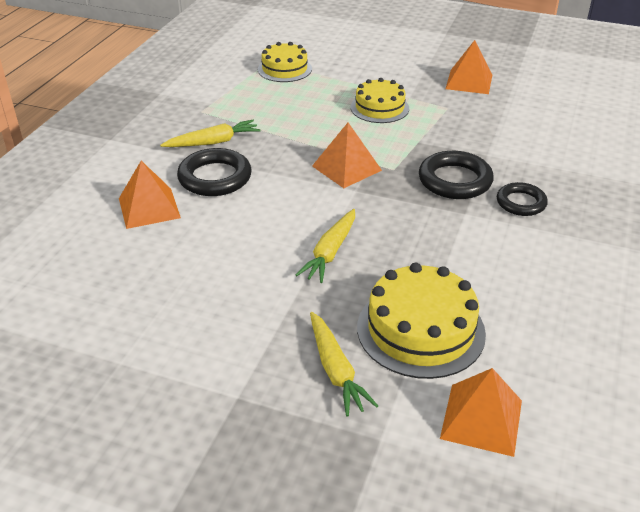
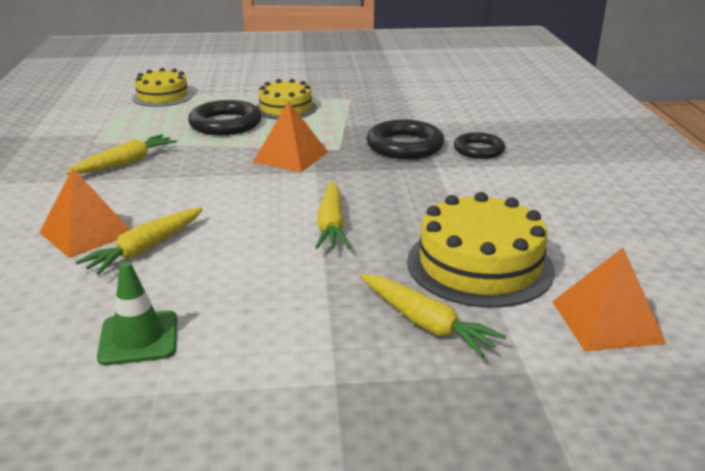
camera: 25 degrees left, 10 degrees down
black ring [177,148,252,196] -> black ring moved to [188,100,261,135]
orange pyramid [446,40,492,94] -> none
none -> yellow carrot [76,207,203,275]
none -> green traffic cone [97,261,177,365]

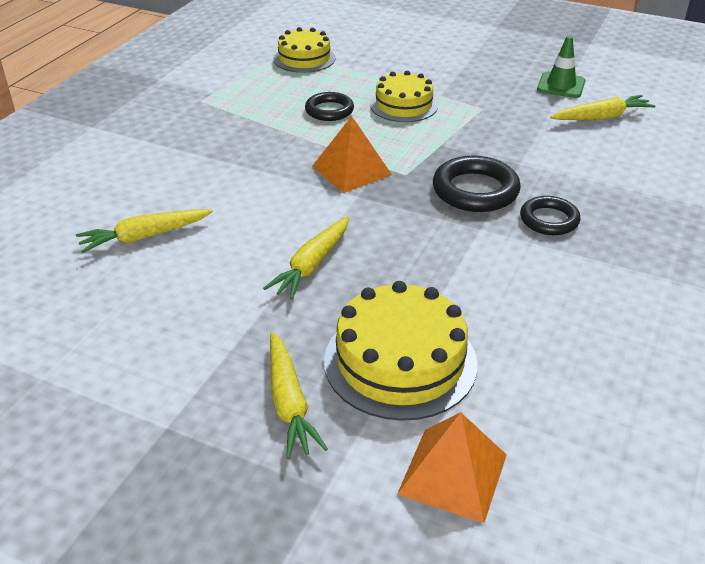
camera: 30 degrees right, 10 degrees up
orange pyramid [39,168,130,258] -> none
yellow carrot [65,134,177,175] -> yellow carrot moved to [550,95,655,120]
green traffic cone [97,261,177,365] -> green traffic cone moved to [537,36,585,98]
black ring [188,100,261,135] -> black ring [305,92,354,121], size x0.65

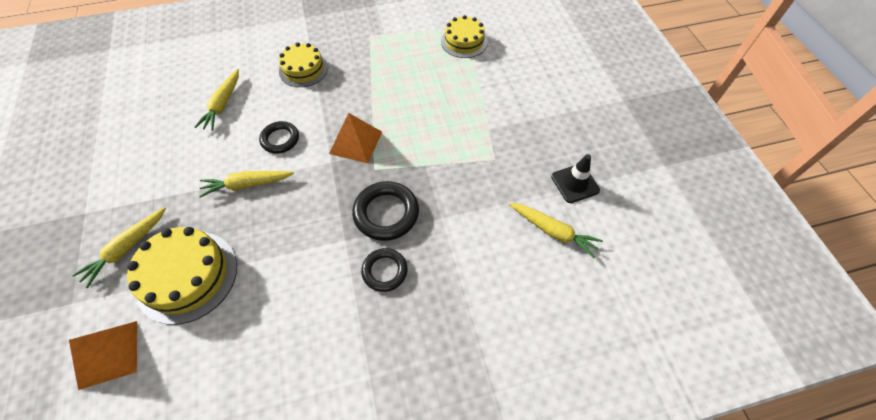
camera: 50 degrees right, 20 degrees up
yellow carrot [76,209,213,253] -> yellow carrot turned 105 degrees counterclockwise [195,69,239,131]
black ring [305,92,354,121] -> black ring moved to [259,121,299,154]
yellow cake [370,70,438,122] -> yellow cake moved to [279,42,328,87]
green traffic cone [537,36,585,98] -> black traffic cone [551,154,600,203]

